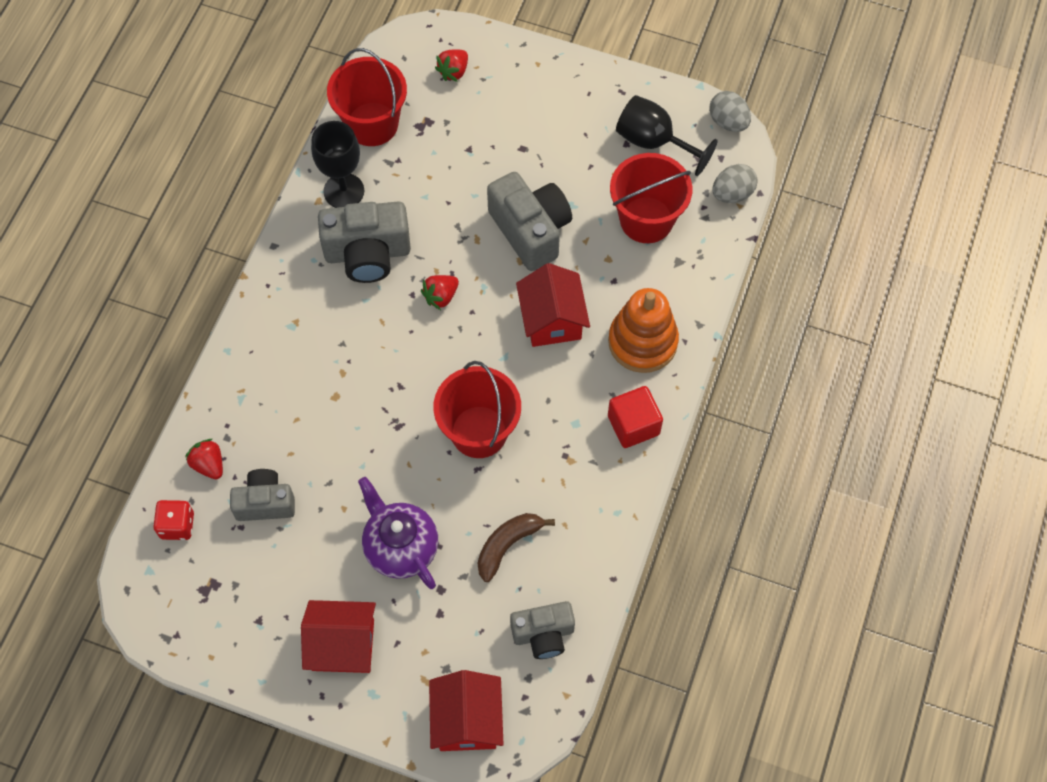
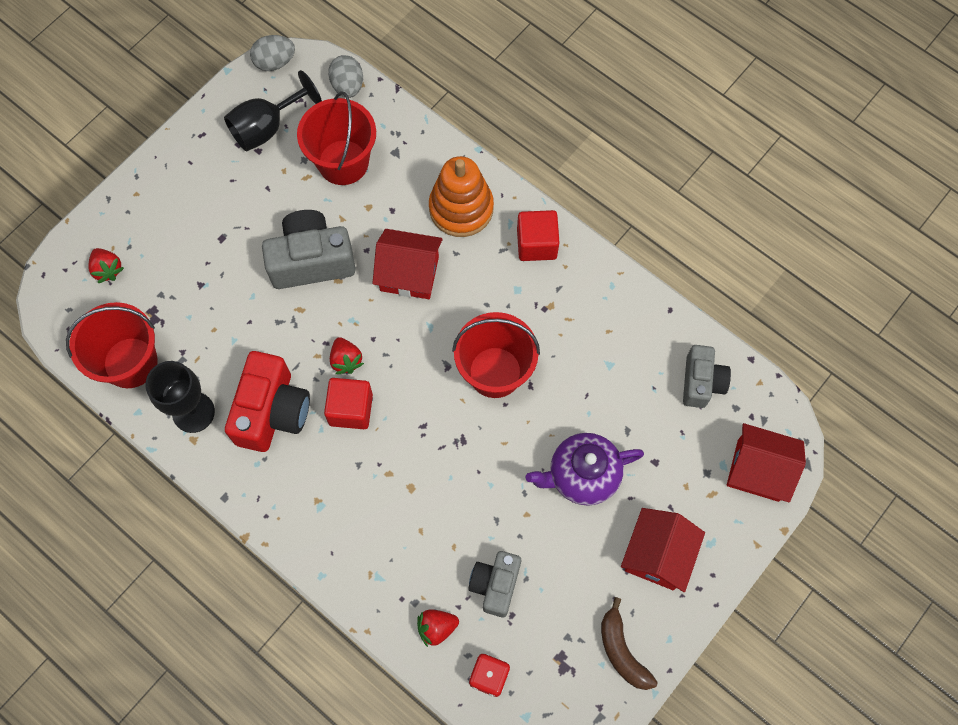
camera: 70 degrees left, 5 degrees up
grey camera [318,201,411,283] -> red camera [225,351,310,452]
brown banana [478,513,555,582] -> brown banana moved to [601,597,658,690]
none -> red cube [324,378,373,429]

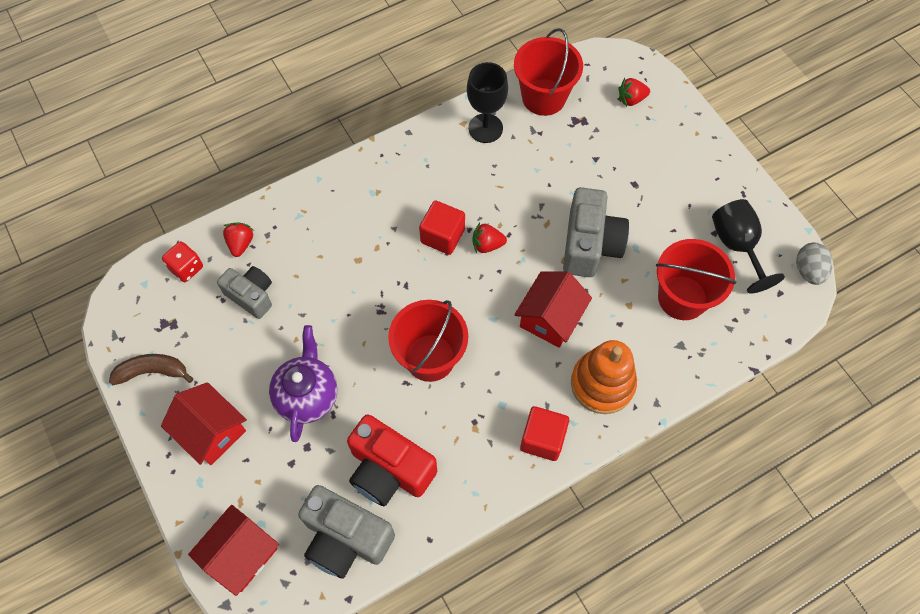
camera: 110 degrees right, 5 degrees down
red camera [225,351,310,452] -> red camera moved to [347,414,437,506]
grey egg [328,55,363,98] -> none
grey camera [683,345,731,408] -> grey camera [298,485,395,579], size x1.56

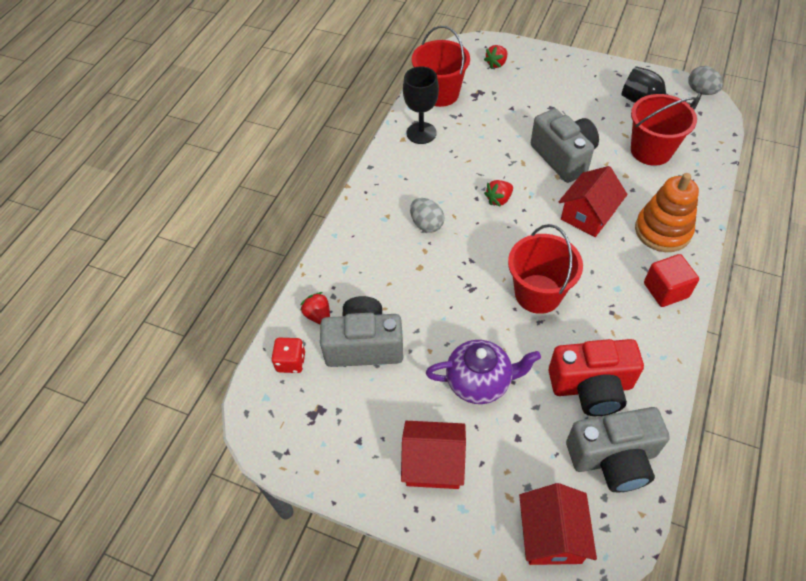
camera: 35 degrees left, 10 degrees down
brown banana [109,354,194,385] -> none
grey camera [217,266,272,319] -> grey camera [320,296,403,367], size x1.56
purple teapot [269,325,337,442] -> purple teapot turned 120 degrees clockwise [426,340,541,404]
red cube [419,200,465,255] -> none
red house [514,271,592,348] -> red house turned 45 degrees clockwise [559,166,628,237]
none -> grey egg [410,198,444,233]

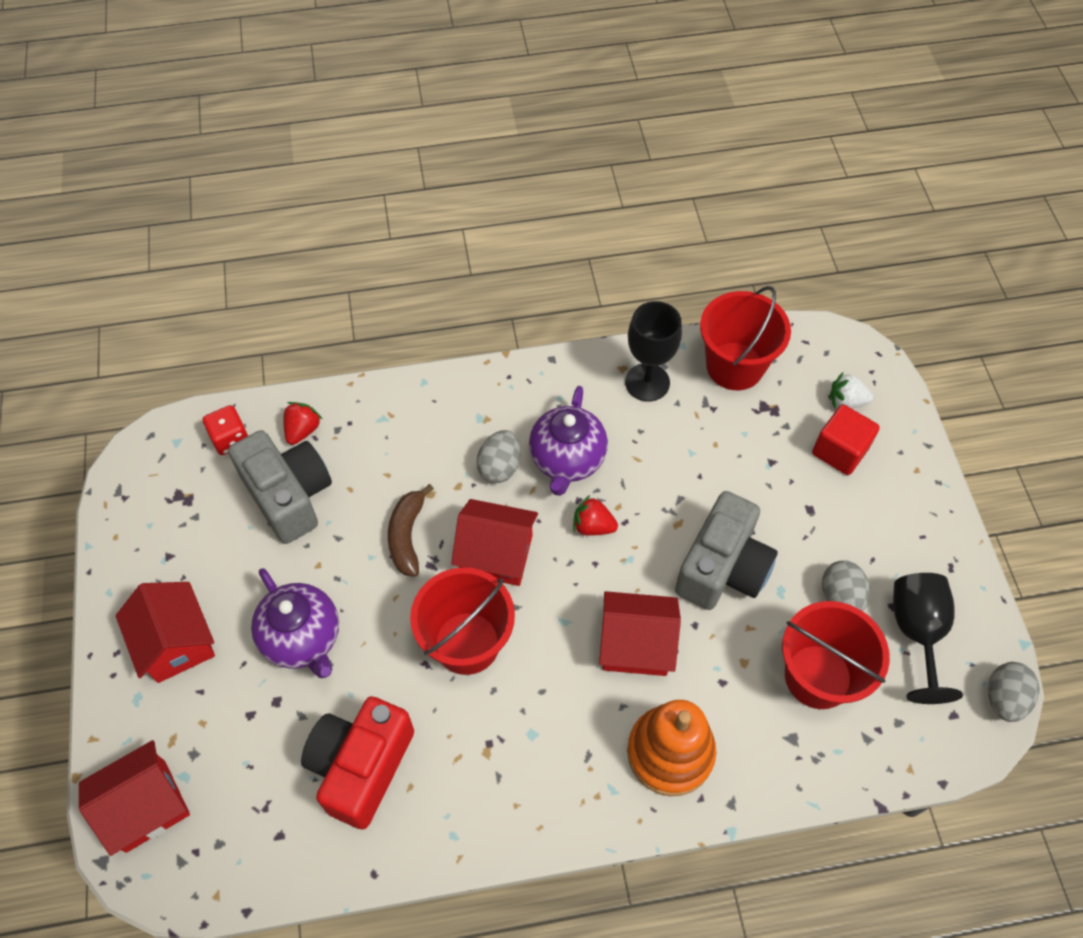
camera: 55 degrees right, 5 degrees up
red strawberry [484,45,507,69] -> white strawberry [829,372,873,409]
red camera [548,339,644,416] -> red camera turned 60 degrees clockwise [301,696,414,829]
grey camera [566,407,670,493] -> none
red cube [644,254,699,307] -> red cube moved to [812,404,880,475]
none -> brown banana [388,484,434,577]
none -> red house [451,499,538,586]
none -> purple teapot [529,386,608,496]
none -> grey egg [822,560,869,611]

